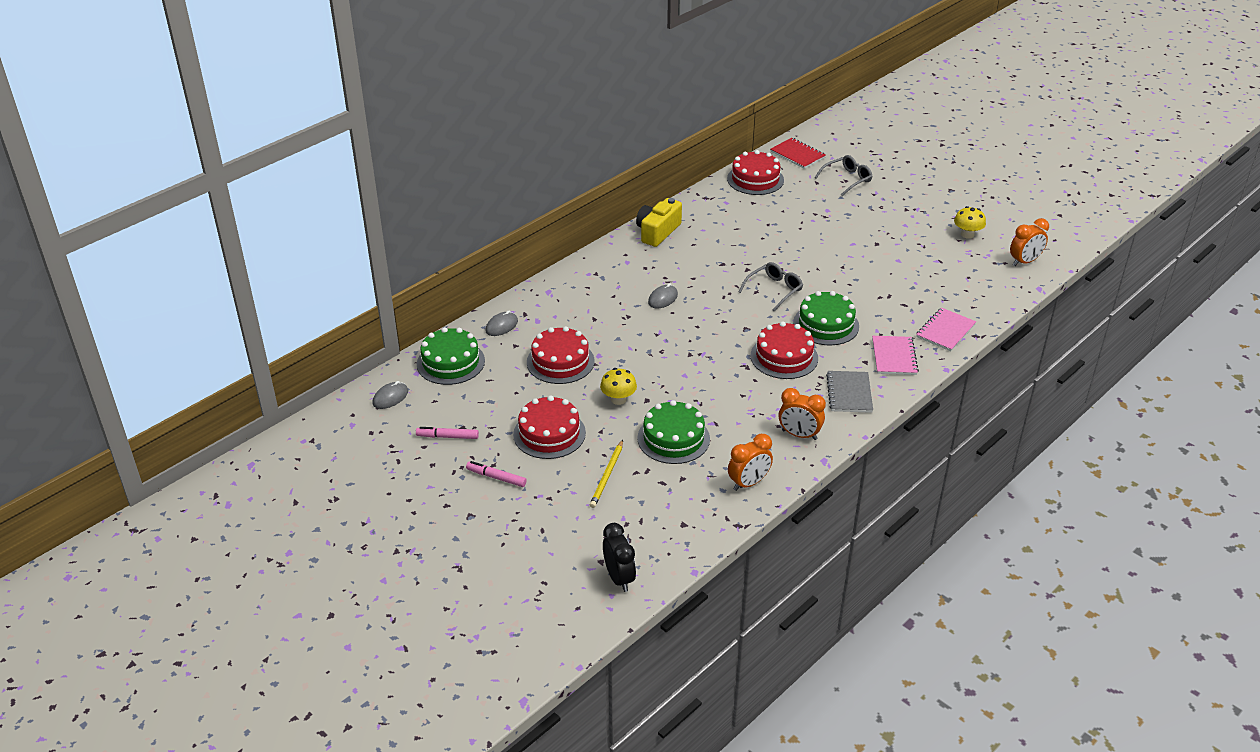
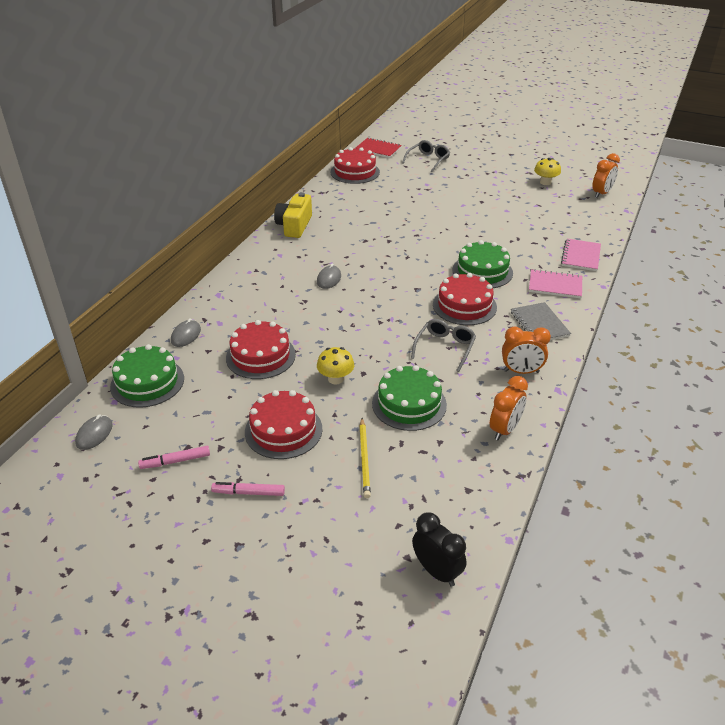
camera: 20 degrees left, 0 degrees up
grey glasses [739,262,803,312] -> grey glasses moved to [411,319,476,372]
pink notebook [872,336,919,375] -> pink notebook turned 60 degrees counterclockwise [529,269,582,299]

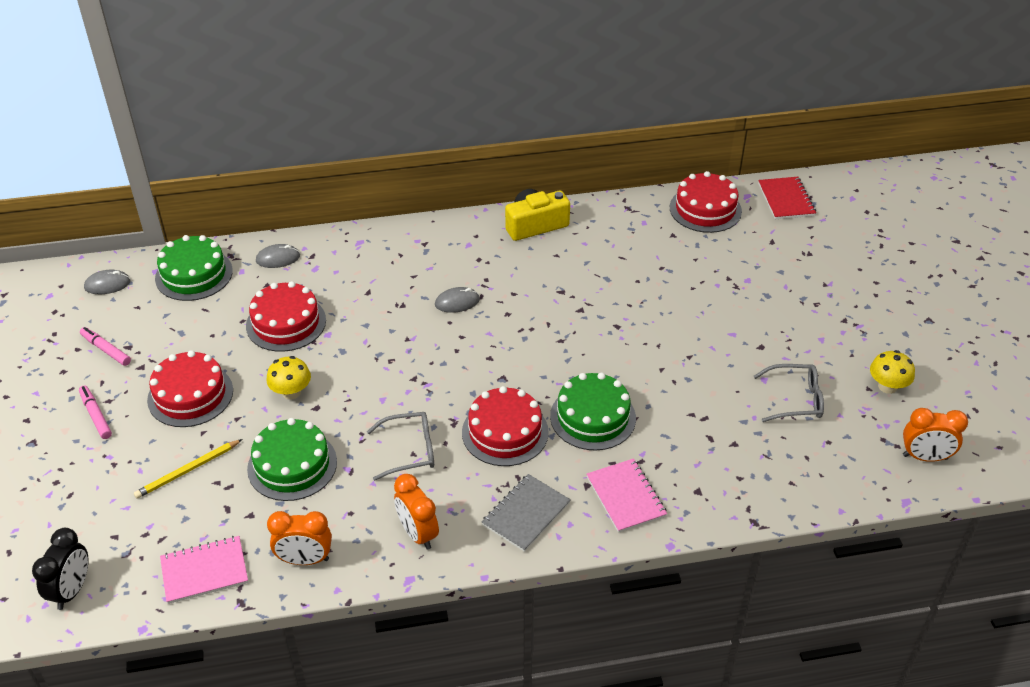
camera: 55 degrees right, 5 degrees up
grey glasses [402,140,450,172] -> grey glasses moved to [754,364,824,422]
pink notebook [561,239,601,271] -> pink notebook moved to [160,536,248,604]

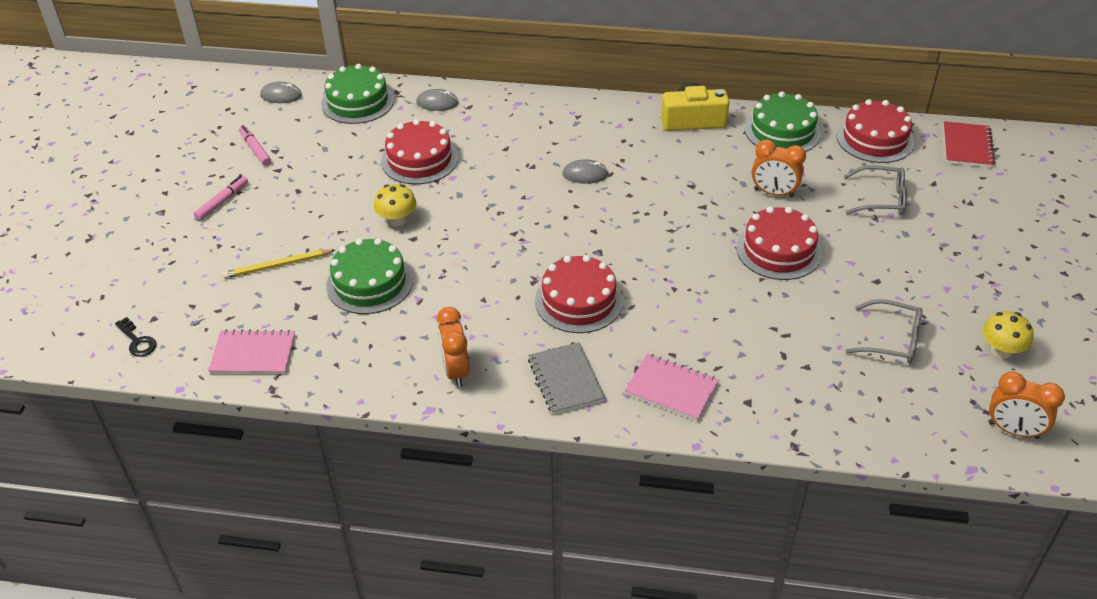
camera: 20 degrees right, 0 degrees up
black clock [32,528,88,610] -> black key [115,317,157,357]
pink marker [79,386,112,439] -> pink marker turned 45 degrees clockwise [194,176,248,221]
red cake [147,350,233,427] -> red cake moved to [736,206,822,280]
orange clock [267,511,332,565] -> orange clock moved to [752,140,806,198]
grey glasses [367,412,434,481] -> grey glasses moved to [844,165,907,215]
grey notebook [482,474,571,552] -> grey notebook turned 75 degrees counterclockwise [528,342,606,414]
green cake [550,372,636,451] -> green cake moved to [745,91,821,152]
pink notebook [587,458,667,533] -> pink notebook turned 60 degrees counterclockwise [625,353,719,421]

